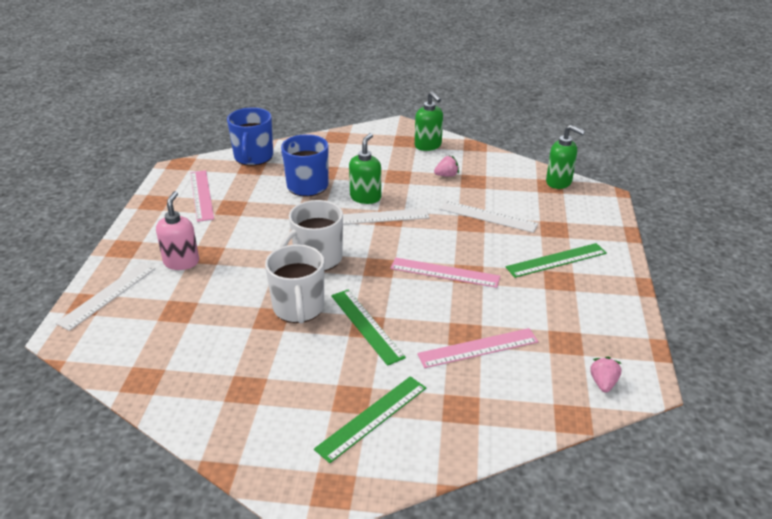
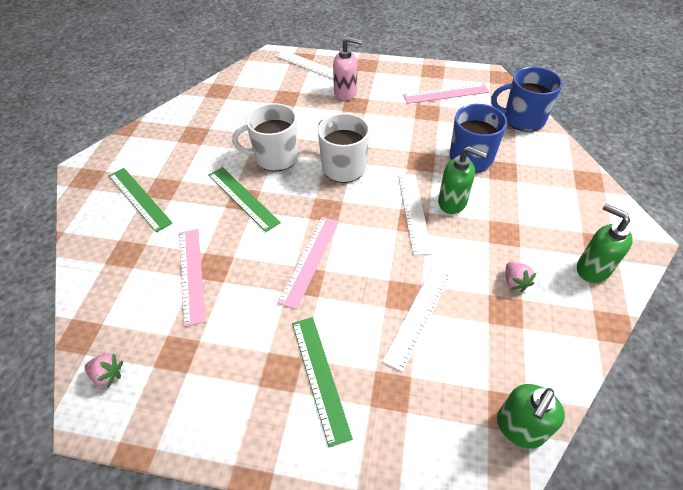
camera: 95 degrees right, 15 degrees up
green ruler [331,289,406,366] -> green ruler turned 75 degrees clockwise [208,167,281,232]
green soap dispenser [415,91,443,151] -> green soap dispenser turned 75 degrees clockwise [577,204,633,283]

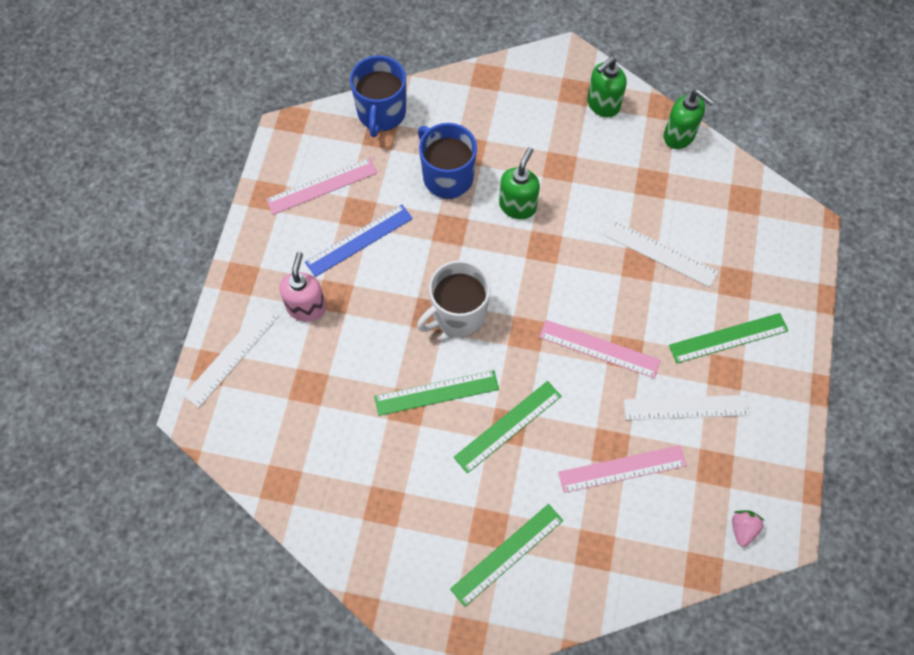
camera: 90 degrees left, 15 degrees up
white mug [232,103,299,171] -> green ruler [374,370,499,416]
white ruler [398,174,433,255] -> white ruler moved to [624,395,750,420]
pink ruler [403,83,489,104] -> pink ruler turned 75 degrees clockwise [266,158,378,215]
green soap dispenser [497,384,565,449] -> green soap dispenser moved to [664,90,715,149]
pink strawberry [505,262,537,292] -> none
none -> blue ruler [305,204,413,277]

